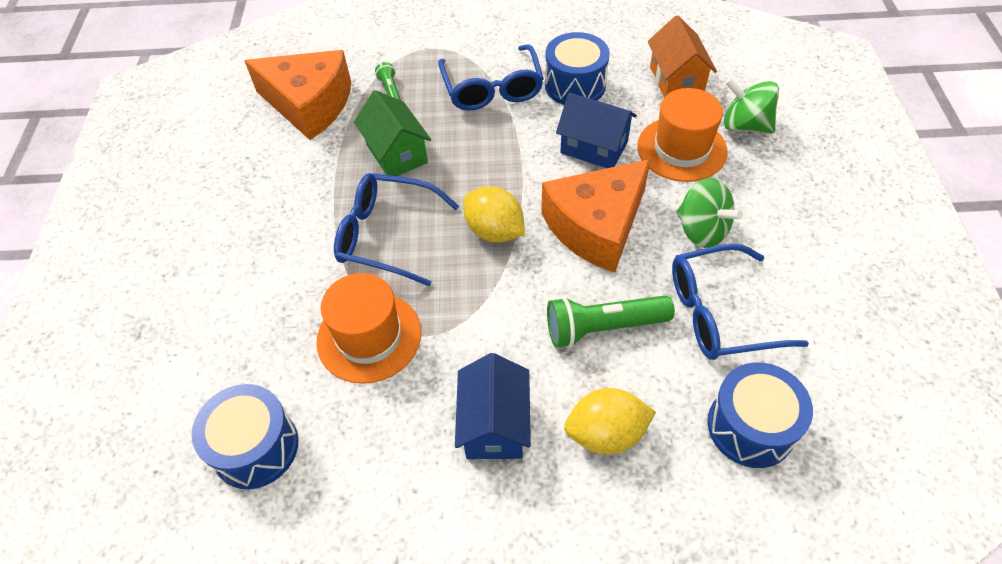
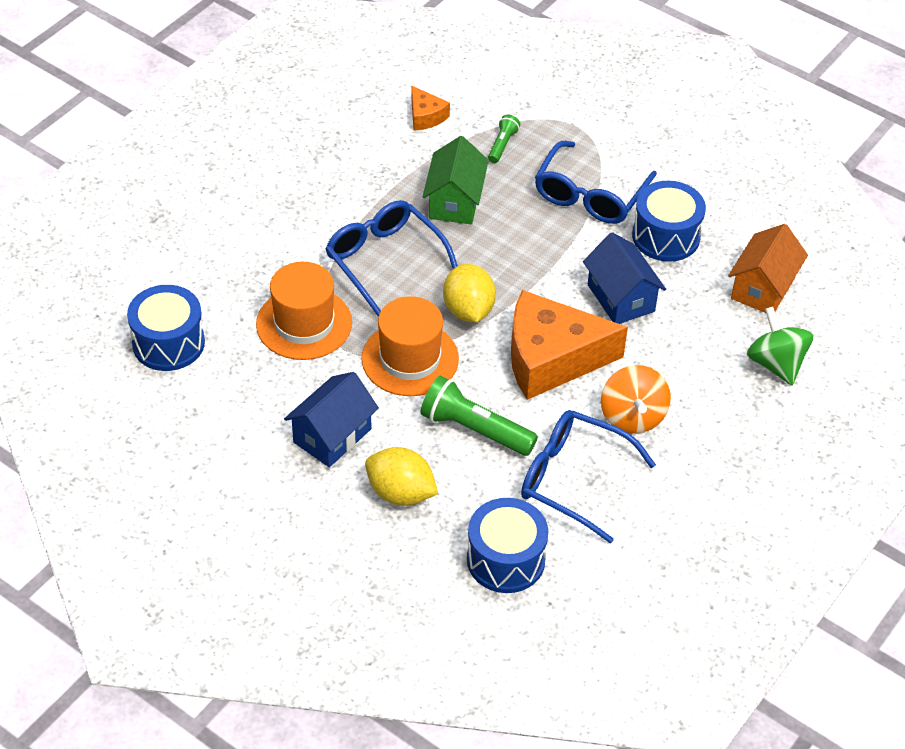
camera: 35 degrees right, 5 degrees down
orange cheese [244,50,351,140] -> orange cheese [411,86,450,131], size x0.45
orange hat [637,88,728,182] -> orange hat moved to [362,296,459,396]
green spinning top [677,178,743,248] -> orange spinning top [601,365,671,434]

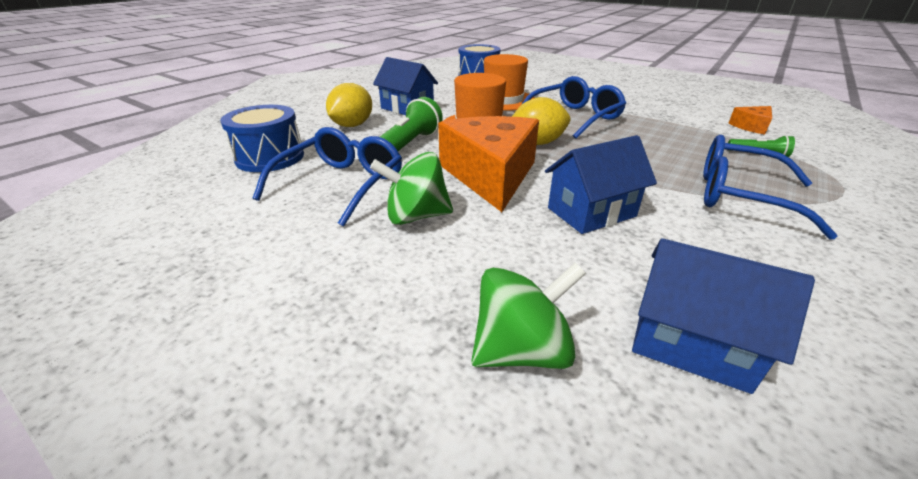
camera: 90 degrees right, 15 degrees down
green house [423,136,489,224] -> none
orange spinning top [601,365,671,434] -> green spinning top [370,152,453,225]
blue drum [632,181,706,262] -> none
orange house [728,224,808,313] -> blue house [632,238,815,394]

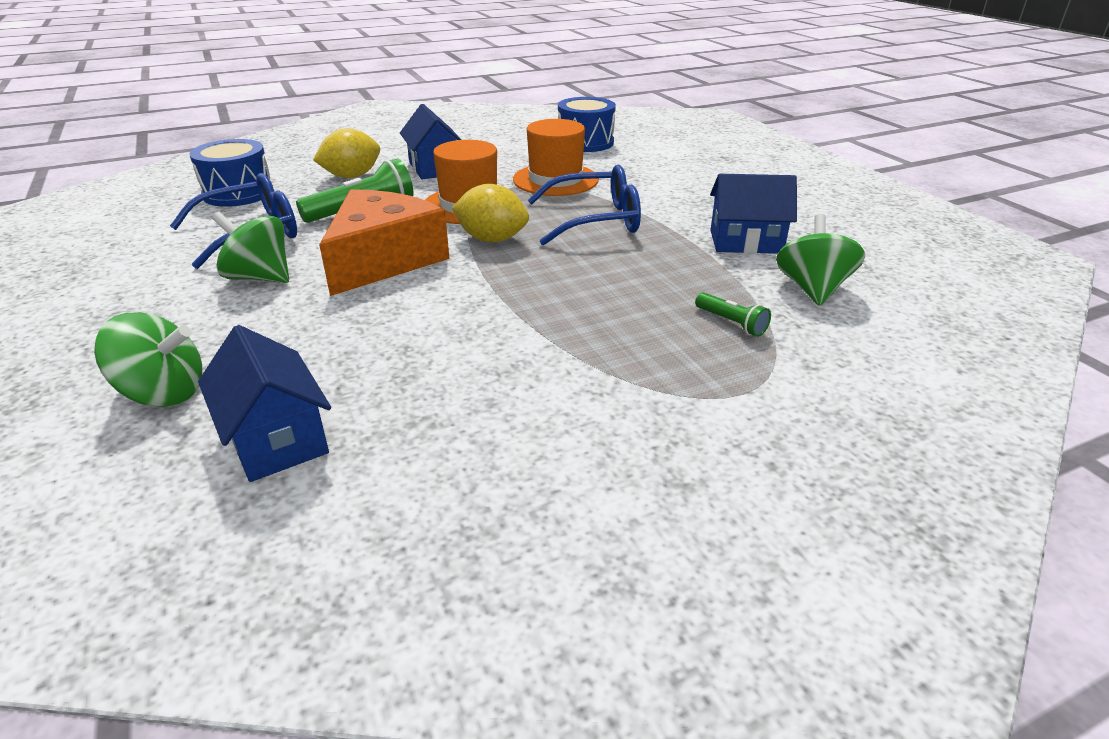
camera: 30 degrees right, 0 degrees up
blue house [545,135,657,234] -> blue house moved to [710,174,797,254]
blue glasses [703,135,837,240] -> none
orange cheese [728,106,772,135] -> green spinning top [776,214,865,306]

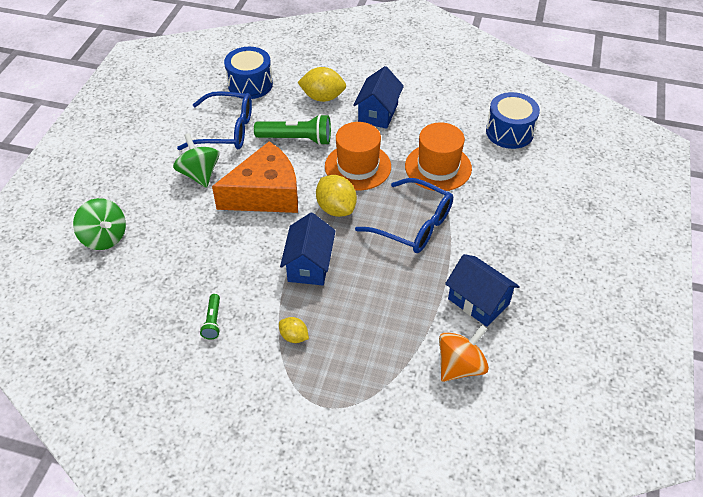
camera: 40 degrees right, 15 degrees up
blue house [198,325,331,482] -> blue house moved to [280,213,336,285]
green flashlight [695,292,771,337] -> green flashlight moved to [200,294,220,340]
green spinning top [776,214,865,306] -> orange spinning top [439,325,489,382]
none -> yellow lemon [279,317,309,343]

